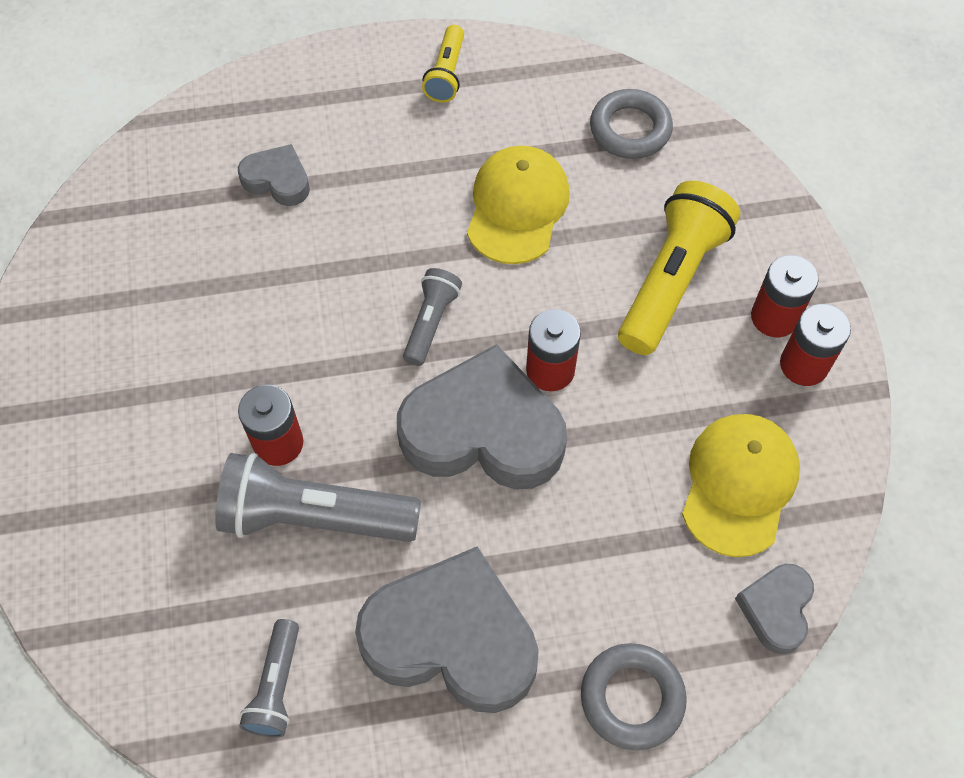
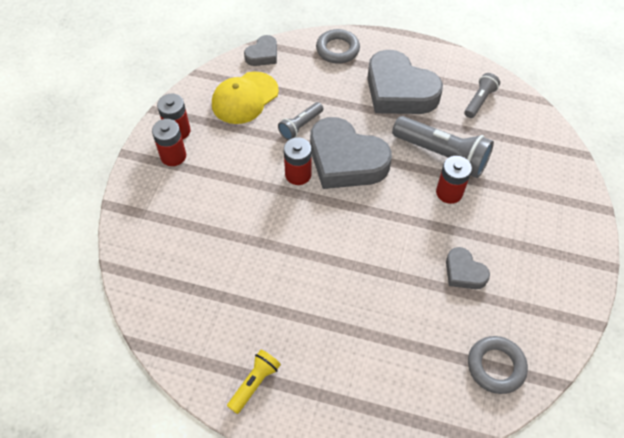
camera: 155 degrees left, 5 degrees down
grey heart [238,144,310,206] -> grey heart moved to [446,247,490,289]
grey flashlight [403,268,462,366] -> grey flashlight moved to [278,102,323,140]
yellow cap [467,145,570,264] -> none
grey ring [590,89,673,159] -> grey ring moved to [468,336,528,394]
yellow flashlight [618,181,740,355] -> none

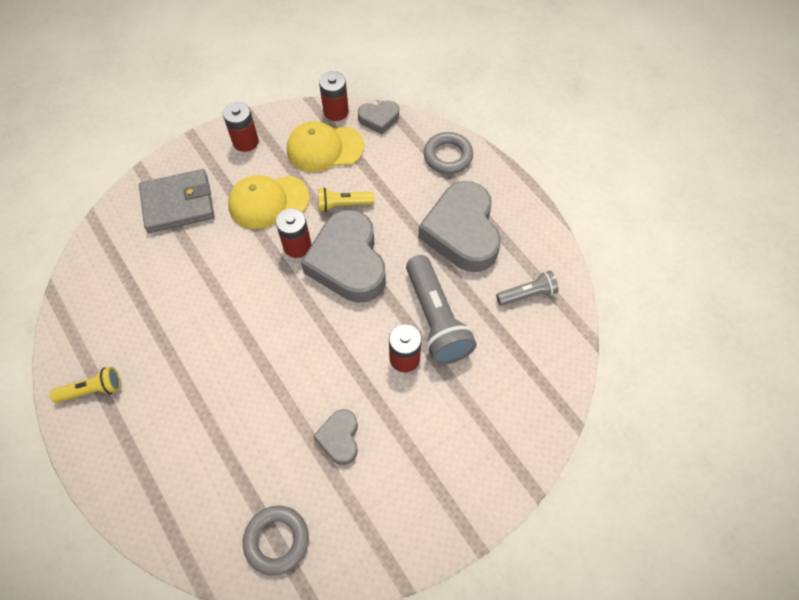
camera: 40 degrees right, 5 degrees up
red battery [152,119,186,166] -> red battery moved to [319,71,349,121]
grey flashlight [278,102,323,140] -> yellow flashlight [318,187,374,212]
none -> grey wallet [139,169,215,233]
none -> yellow cap [228,175,310,229]

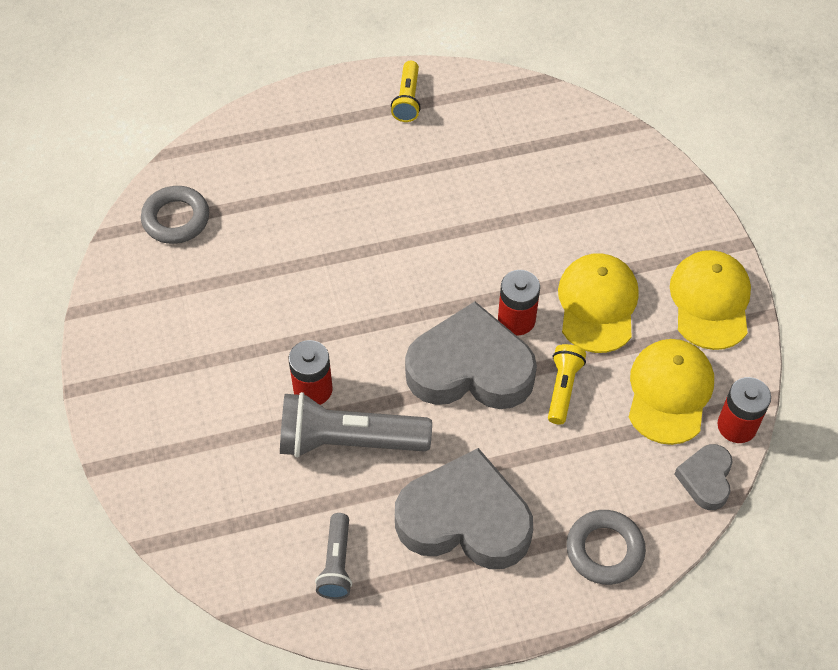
camera: 110 degrees right, 5 degrees down
grey wallet [139,169,215,233] -> none
red battery [223,102,259,152] -> yellow cap [670,250,751,350]
grey heart [313,409,358,465] -> none

